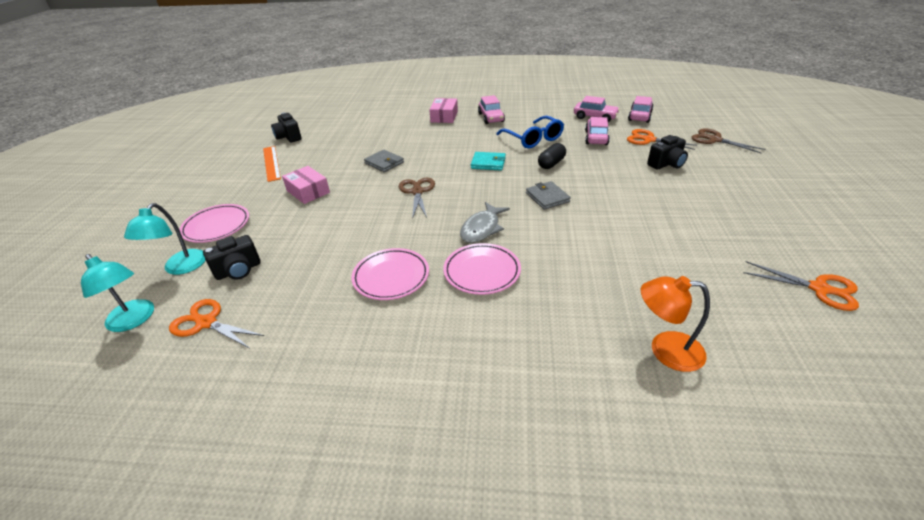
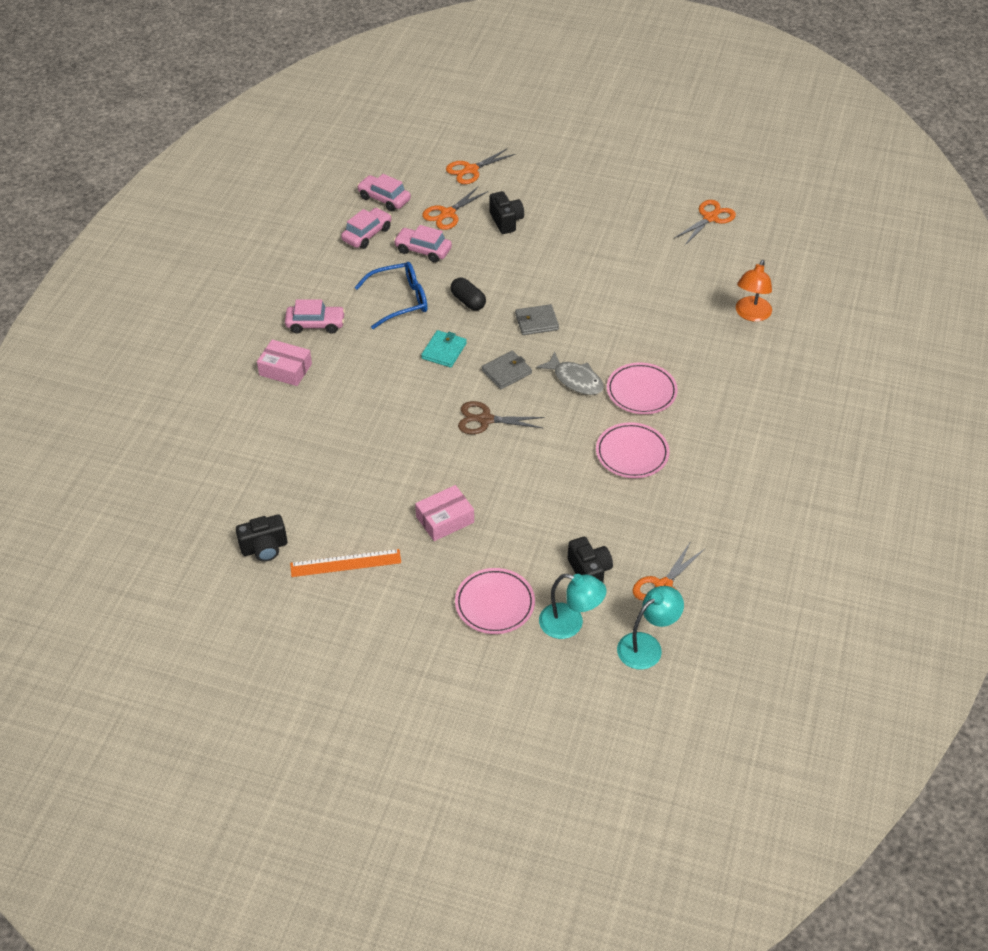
camera: 80 degrees left, 10 degrees up
grey wallet [364,150,404,172] -> grey wallet moved to [482,351,532,389]
brown scissors [692,128,765,153] -> orange scissors [446,148,515,184]

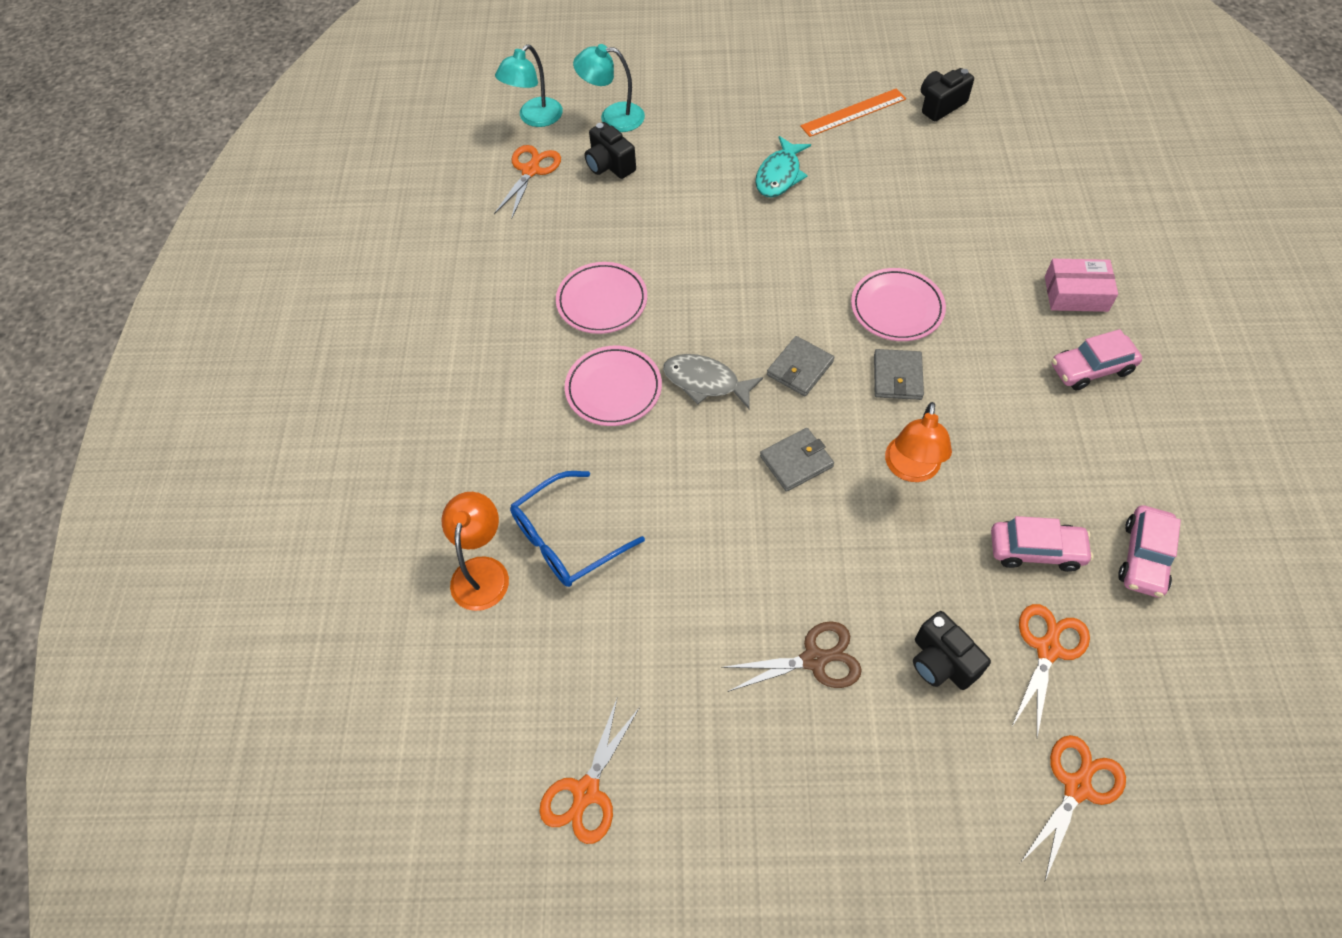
camera: 165 degrees right, 10 degrees up
blue glasses [354,262,427,329] -> blue glasses moved to [510,471,645,587]
pink car [357,174,411,211] -> none
pink box [415,485,474,541] -> turquoise fish [755,136,811,197]
turquoise wallet [421,330,467,368] -> grey wallet [874,349,924,400]
black capsule [451,277,486,311] -> orange lamp [885,402,952,482]
pink plate [455,568,535,634] -> pink plate moved to [851,268,946,341]
brown scissors [458,401,545,434] -> brown scissors moved to [721,621,862,692]

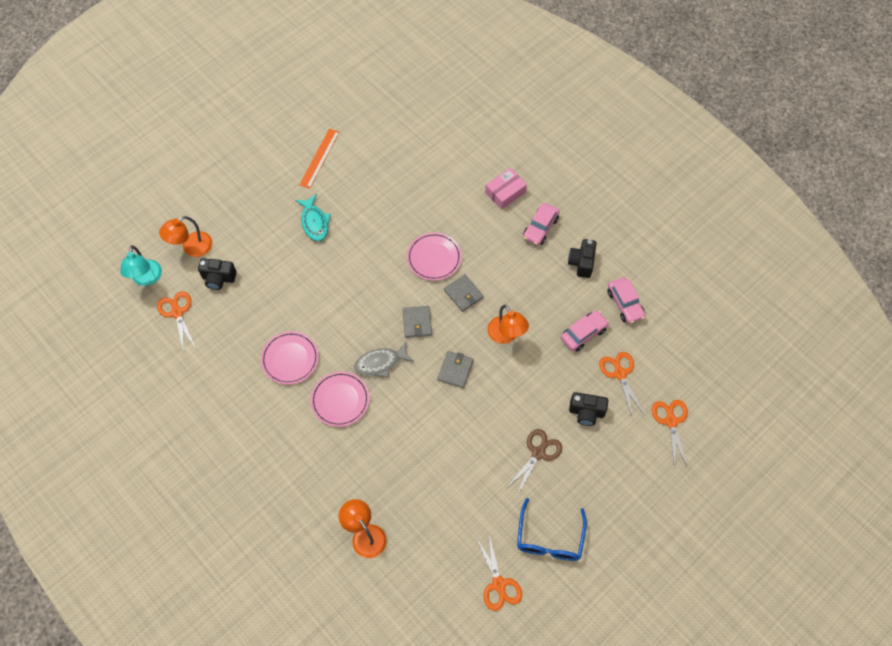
camera: 45 degrees left, 5 degrees up
blue glasses [510,471,645,587] -> blue glasses moved to [517,498,587,561]
turquoise lamp [573,44,645,132] -> orange lamp [159,216,212,257]
black camera [921,68,974,121] -> black camera moved to [568,239,596,278]

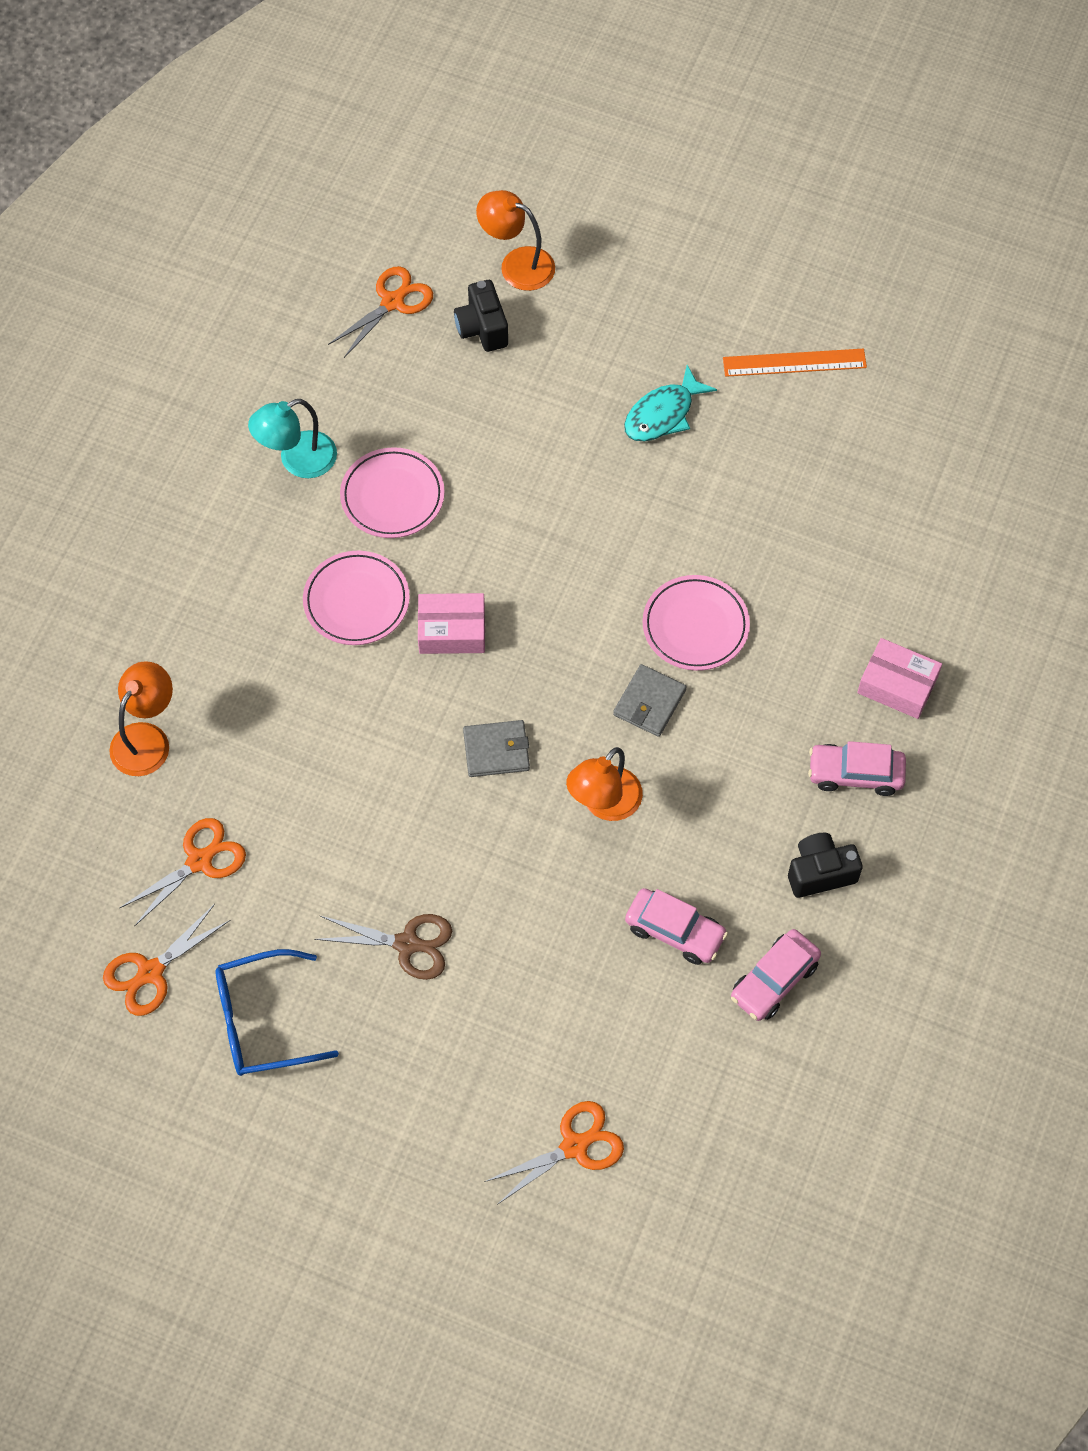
camera: 65 degrees right, 0 degrees up
turquoise lamp [120,245,162,286] -> turquoise lamp moved to [248,399,337,478]
grey fish [354,342,414,378] -> pink box [418,593,485,654]
grey wallet [402,306,432,338] -> none
black camera [569,392,608,426] -> none
orange scissors [599,352,644,416] -> orange scissors moved to [120,818,246,926]

